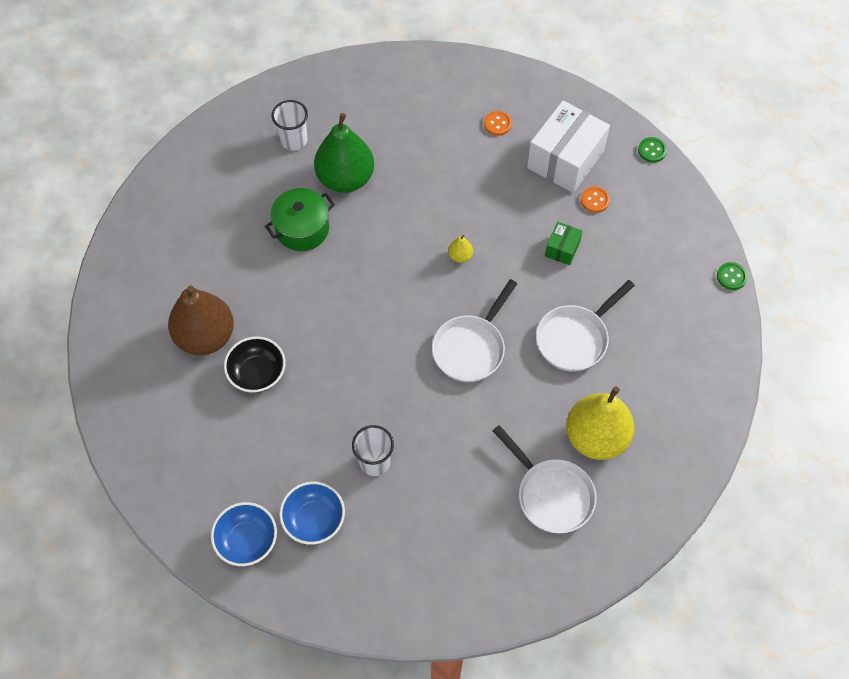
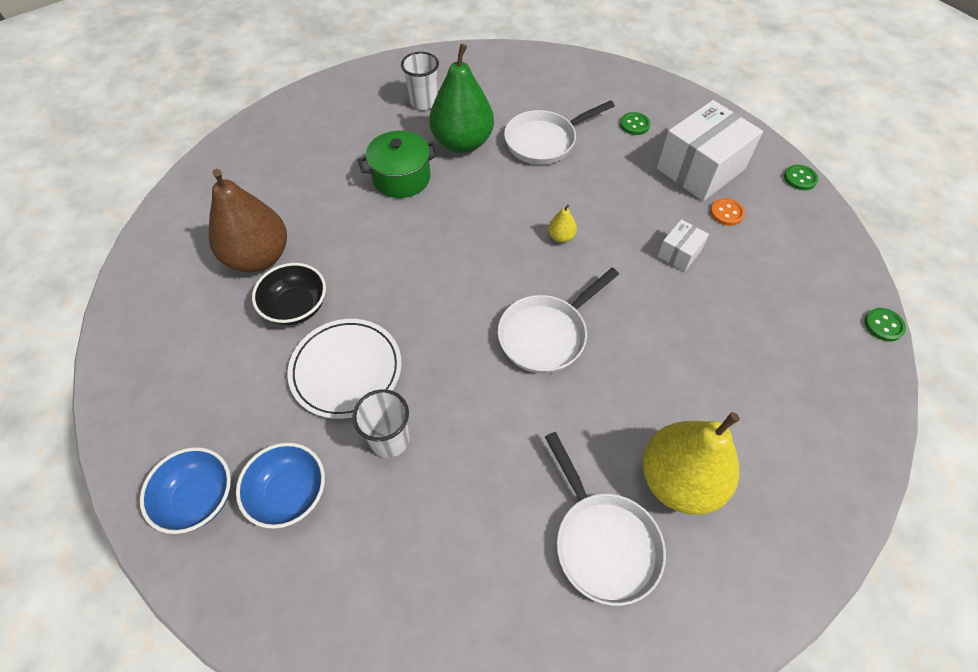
camera: 15 degrees right, 5 degrees down
orange button [484,111,512,136] -> green button [620,112,650,135]
white pan [536,280,635,372] -> white pan moved to [504,100,615,165]
green box [545,222,583,265] -> white box [658,219,709,272]
none -> white plate [288,319,402,419]

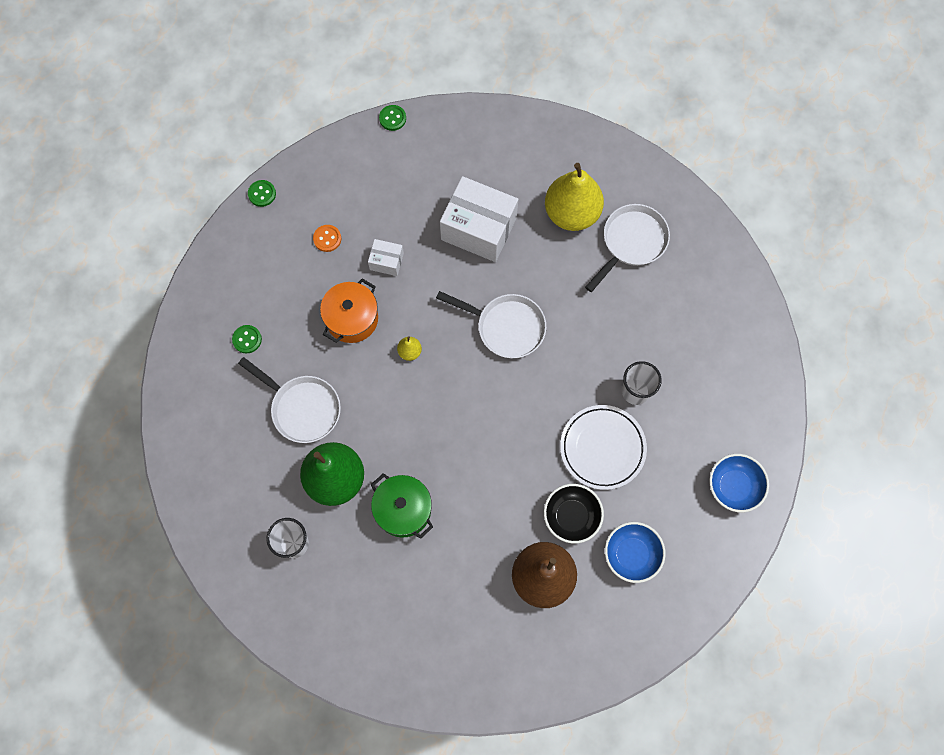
camera: 115 degrees left, 15 degrees up
blue bowl [236,443,325,529] -> blue bowl moved to [605,522,666,583]
white box [657,100,763,201] -> white box moved to [440,176,518,262]
none -> orange pot [320,278,378,343]

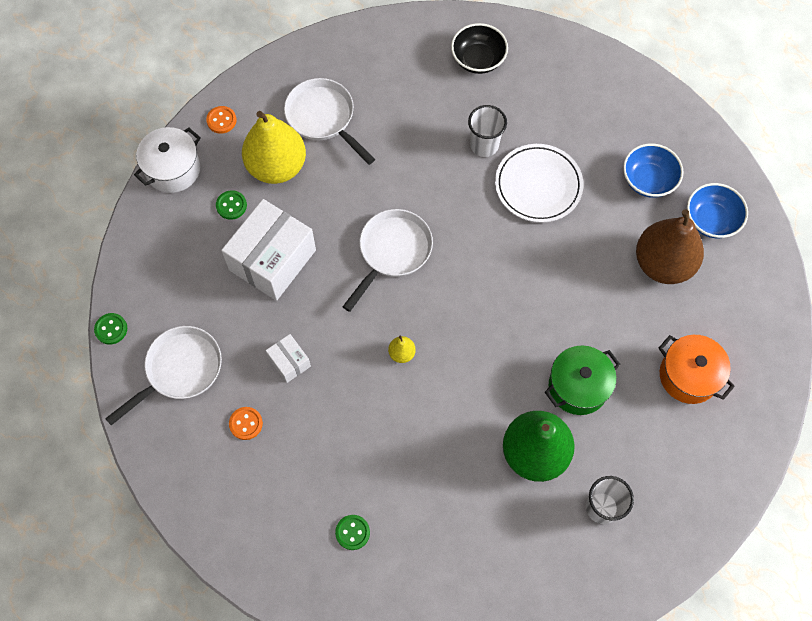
camera: 80 degrees left, 5 degrees down
white pan [238,357,341,443] -> white pan moved to [105,326,222,425]
green button [248,180,276,207] -> green button moved to [216,190,247,220]
orange pot [320,278,378,343] -> orange pot moved to [659,335,735,404]
white box [368,239,404,276] -> white box turned 60 degrees counterclockwise [266,334,311,383]
black bowl [544,484,604,544] -> black bowl moved to [451,23,508,74]
blue bowl [709,454,769,513] -> blue bowl moved to [687,183,748,238]
none -> white pot [134,127,201,193]
none -> orange button [206,106,237,134]

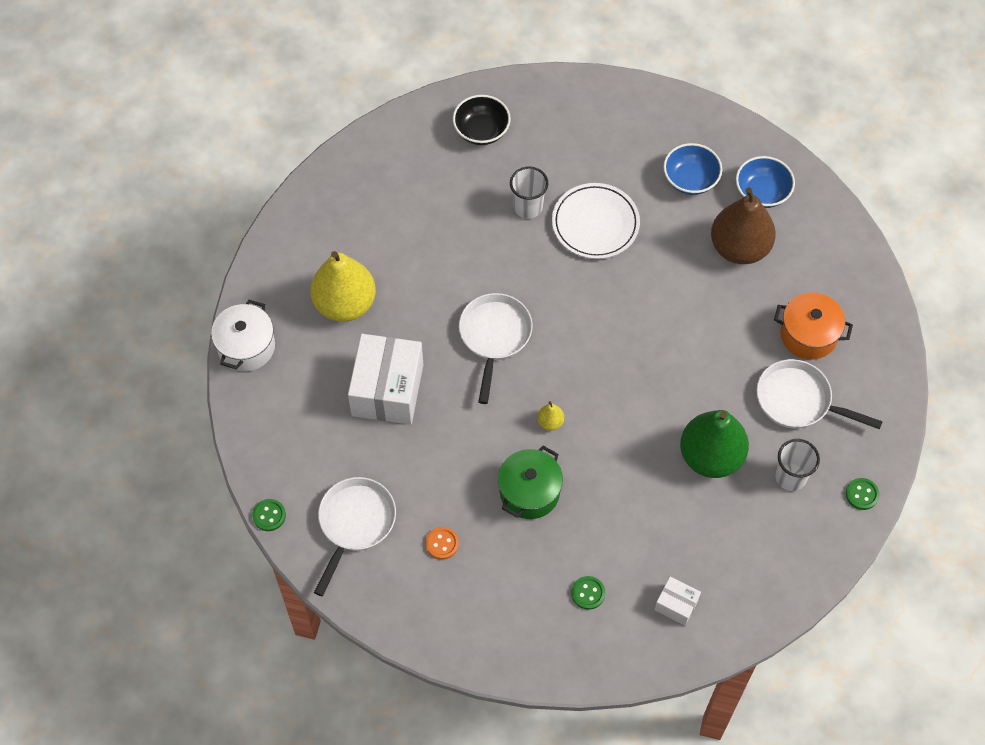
camera: 25 degrees left, 5 degrees down
orange button [206,106,237,134] -> none
green button [216,190,247,220] -> green button moved to [846,478,880,510]
white box [266,334,311,383] -> white box moved to [654,577,701,626]
white pan [284,78,375,165] -> white pan moved to [757,359,883,429]
green pot [545,346,621,415] -> green pot moved to [498,446,563,519]

